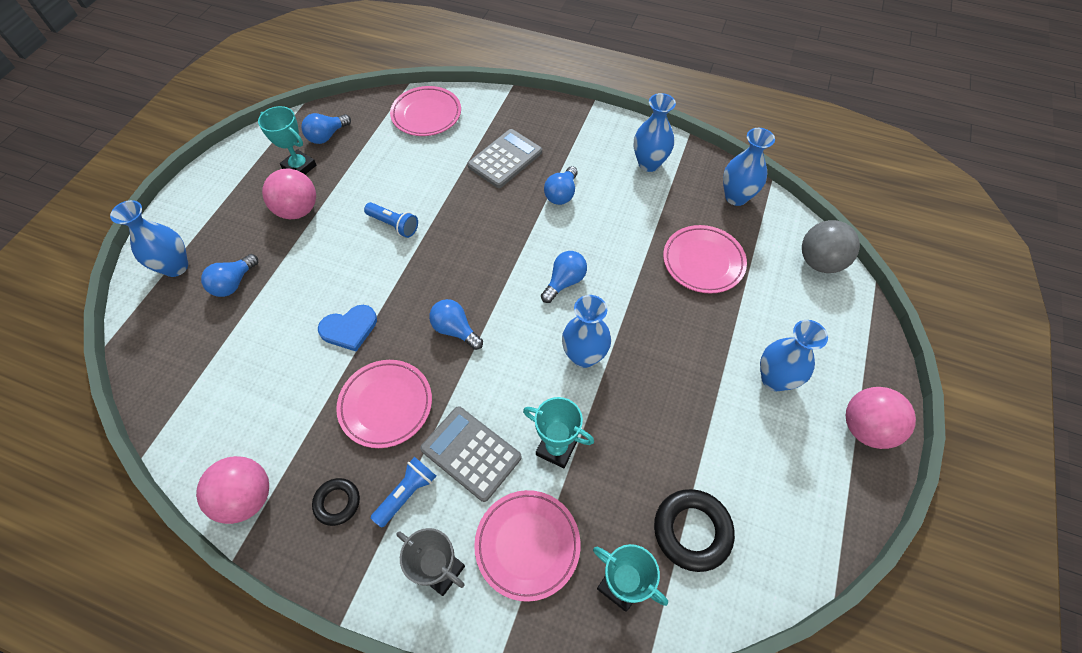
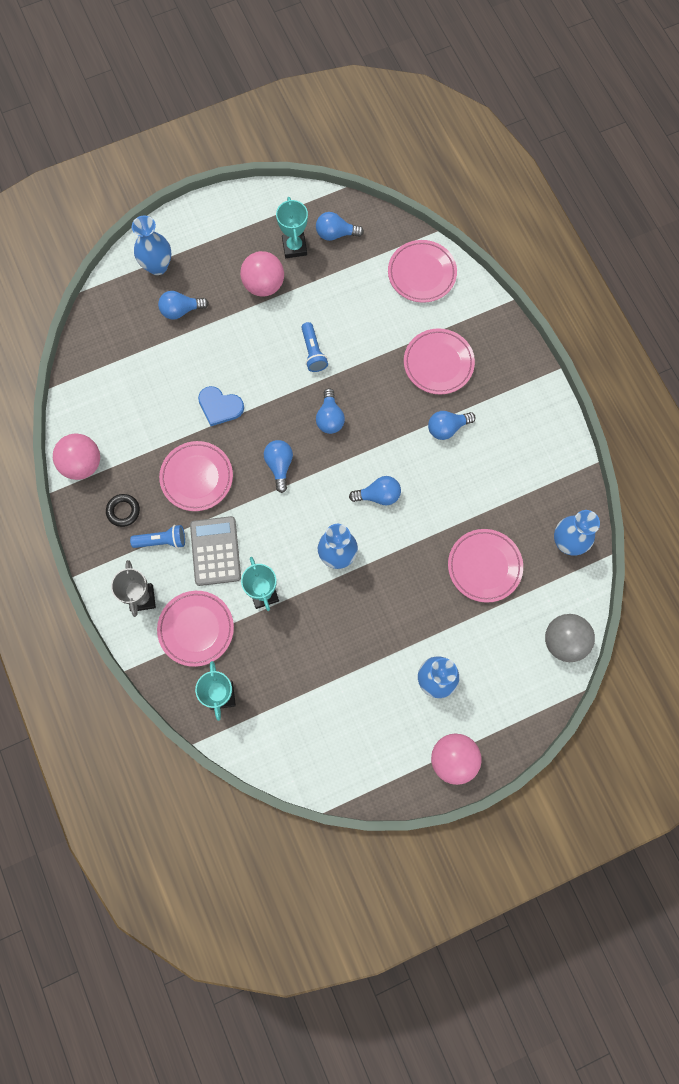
camera: 45 degrees right, 15 degrees up
grey calculator [467,129,542,188] -> pink plate [404,328,475,394]
blue vase [634,93,676,172] -> none
black ring [654,489,735,572] -> none
none -> blue light bulb [316,388,345,434]

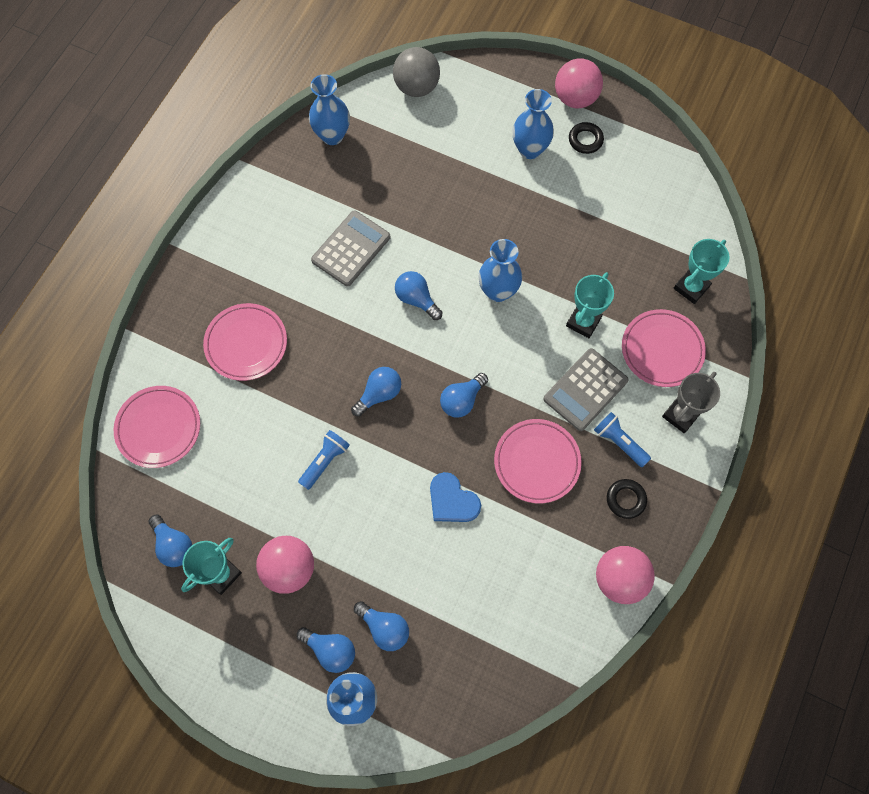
camera: 130 degrees left, 5 degrees down
blue heart [198,386,244,426] -> blue heart turned 150 degrees clockwise [430,472,481,522]
blue light bulb [428,411,476,440] -> blue light bulb moved to [297,627,355,673]
pink plate [448,529,523,603] -> none
none -> grey calculator [311,210,390,286]
none -> black ring [569,122,604,154]

